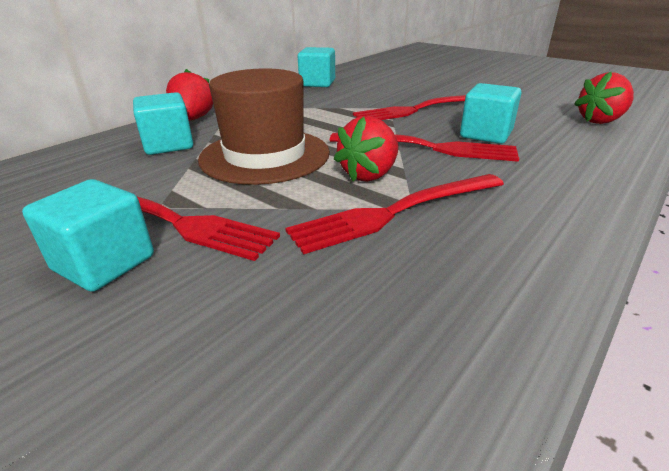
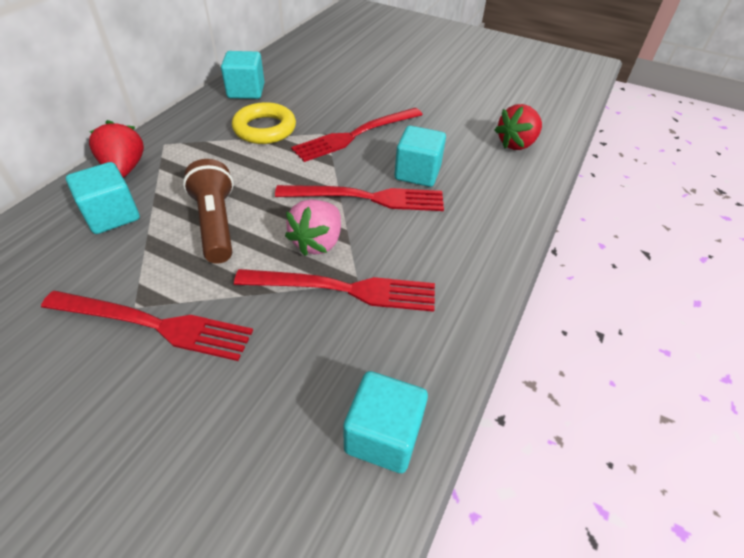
camera: 15 degrees left, 15 degrees up
turquoise cube [22,179,154,292] -> turquoise cube moved to [343,371,428,473]
brown hat [198,69,330,185] -> brown flashlight [183,159,234,264]
red fork [285,174,504,254] -> red fork turned 135 degrees counterclockwise [234,269,435,312]
red strawberry [334,116,398,182] -> pink strawberry [285,199,341,256]
none -> yellow ring [232,102,296,144]

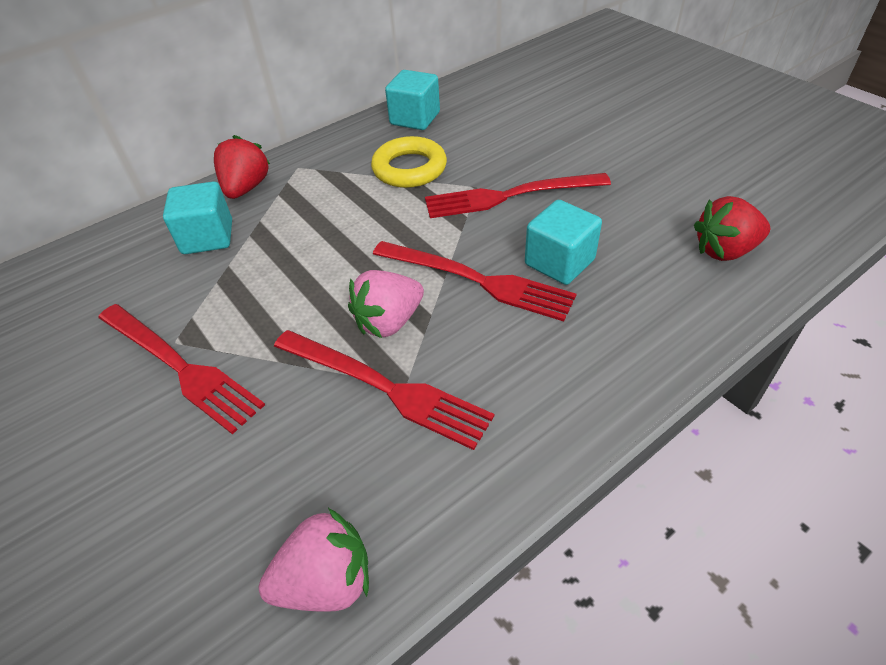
camera: 30 degrees right, 0 degrees up
brown flashlight [183,159,234,264] -> none
turquoise cube [343,371,428,473] -> pink strawberry [259,508,369,612]

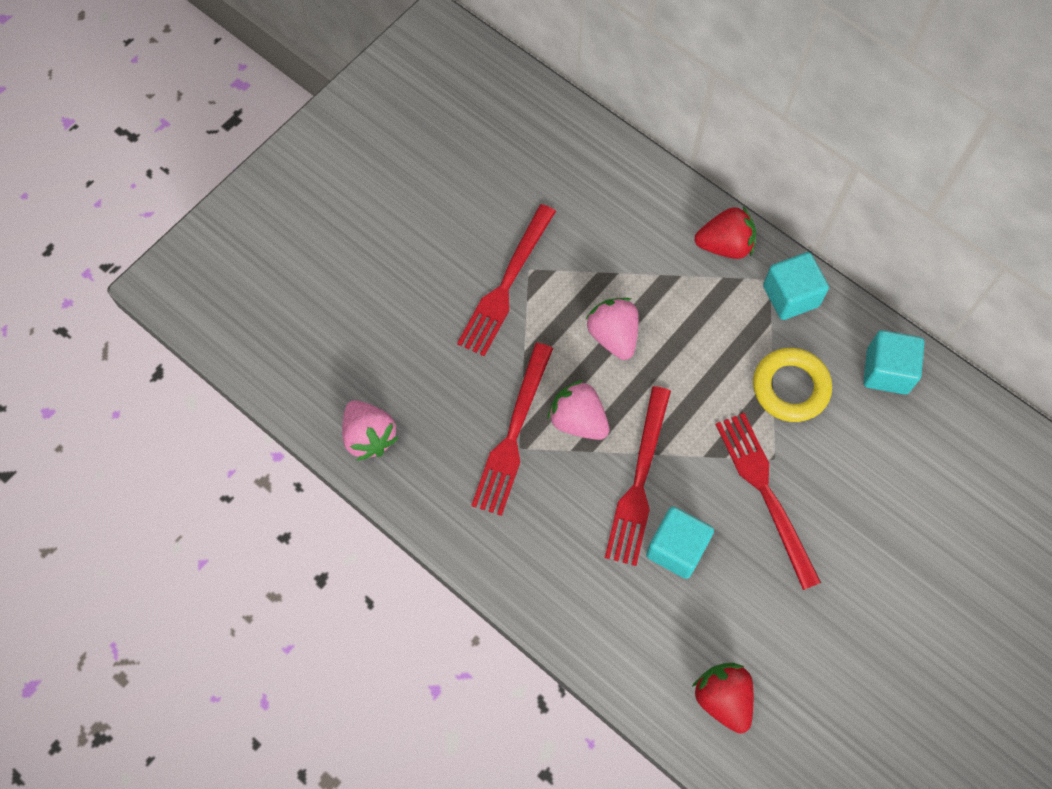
camera: 75 degrees right, 20 degrees up
turquoise cube [163,182,232,254] -> turquoise cube moved to [763,252,829,320]
none -> pink strawberry [585,298,639,360]

